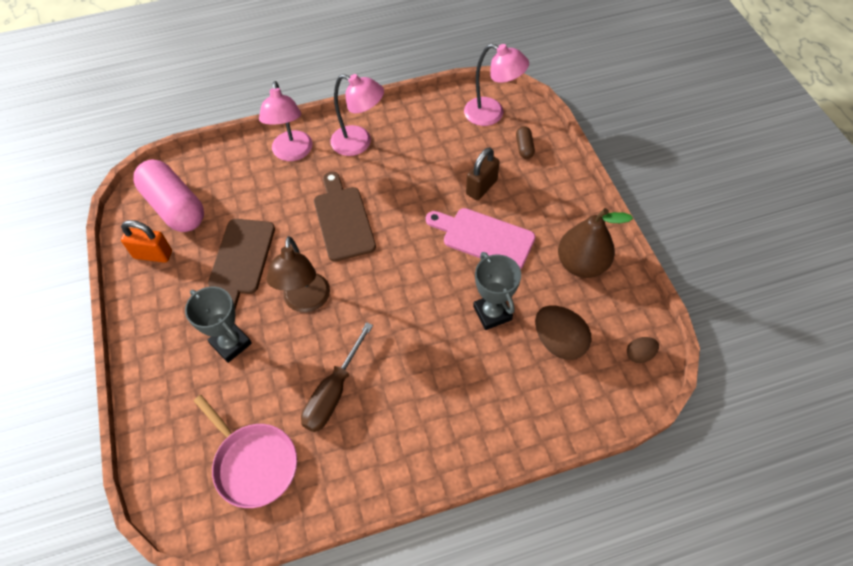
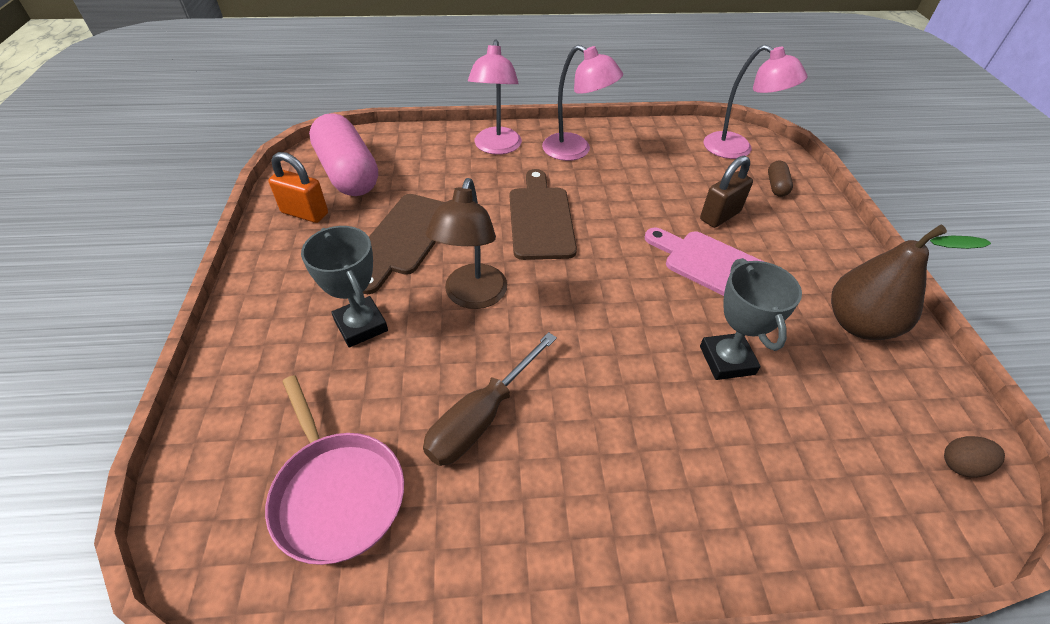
camera: 10 degrees right, 10 degrees down
brown egg [535,305,591,360] -> none

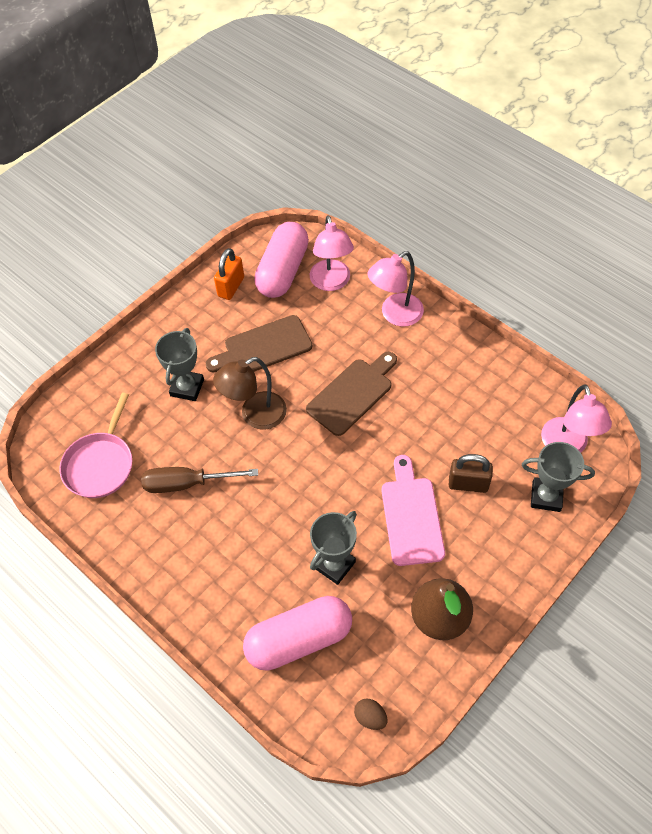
camera: 50 degrees right, 10 degrees up
orange padlock [268,152,328,223] -> orange padlock turned 45 degrees clockwise [214,248,244,300]
pink lamp [542,45,623,161] -> pink lamp moved to [310,215,354,291]
brown capsule [768,161,793,197] -> grey trophy [522,442,595,512]
none -> pink capsule [243,596,352,671]

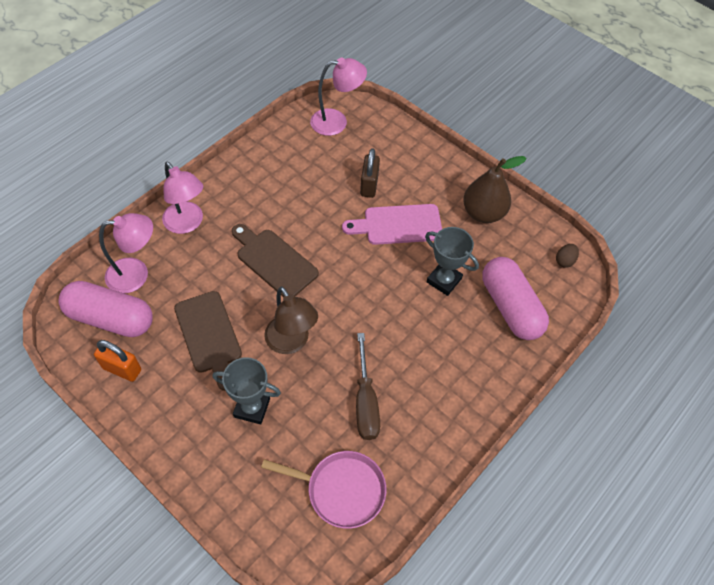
camera: 95 degrees left, 0 degrees up
grey trophy [522,442,595,512] -> none

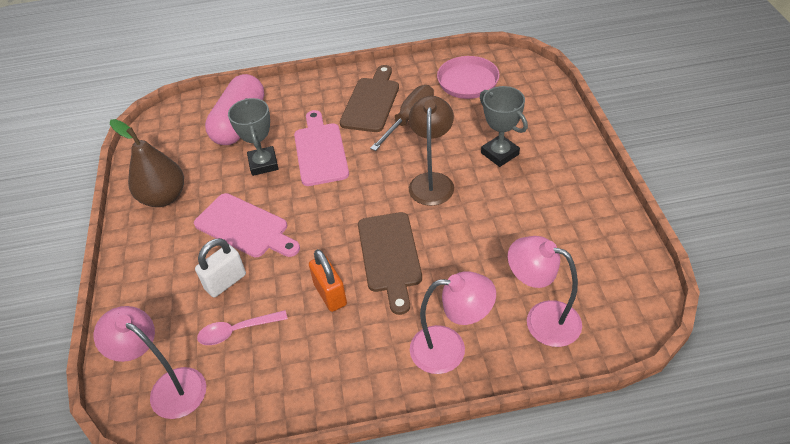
camera: 135 degrees left, 10 degrees down
pink capsule [58,281,153,337] -> none
orange padlock [94,340,141,382] -> orange padlock moved to [309,249,347,312]
pink lamp [162,162,203,234] -> pink lamp turned 90 degrees clockwise [410,271,496,374]
brown cutting board [174,291,242,391] -> brown cutting board moved to [340,65,399,132]
brown padlock [360,148,380,198] -> white padlock [195,238,246,297]
brown egg [556,244,579,268] -> none
none -> pink spoon [197,310,288,345]
none -> pink cutting board [294,110,349,186]

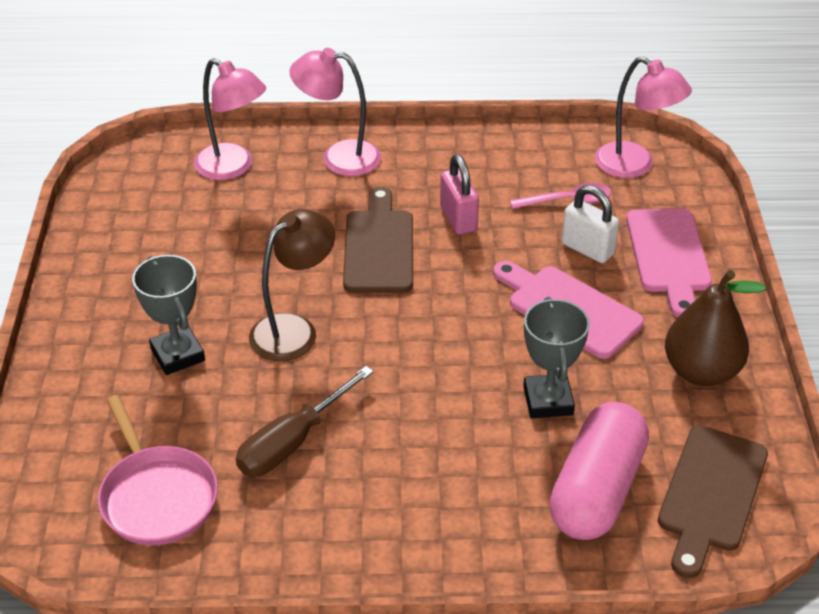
camera: 175 degrees left, 5 degrees down
white padlock [195,238,246,297] -> white padlock turned 75 degrees clockwise [561,185,619,263]
pink cutting board [294,110,349,186] -> pink cutting board moved to [626,208,712,317]
orange padlock [309,249,347,312] -> pink padlock [440,154,479,235]
brown cutting board [340,65,399,132] -> brown cutting board moved to [658,426,768,578]
brown lamp [409,96,454,206] -> brown lamp turned 150 degrees counterclockwise [249,209,335,362]

